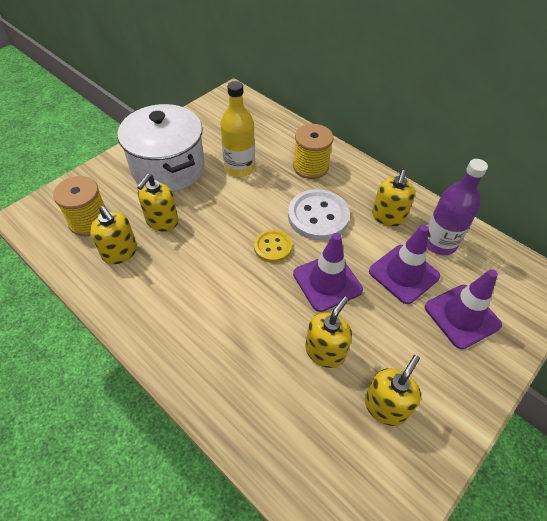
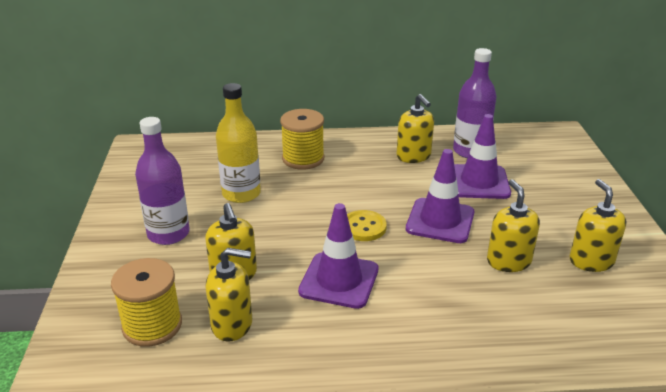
camera: 45 degrees left, 20 degrees down
white pot [118,104,205,192] -> purple bottle [135,117,190,245]
white button [288,189,350,241] -> none
purple traffic cone [425,269,502,349] -> purple traffic cone moved to [298,203,379,309]

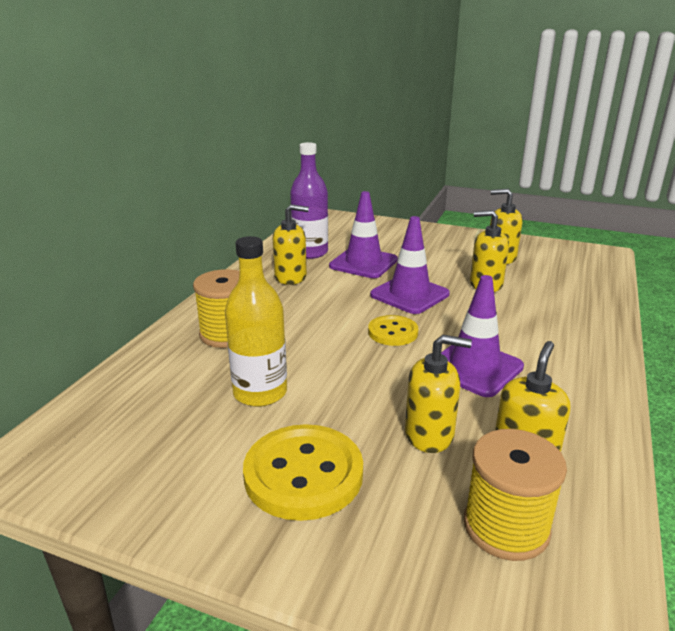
camera: 65 degrees left, 5 degrees down
purple bottle [135,117,190,245] -> yellow button [243,424,363,521]

